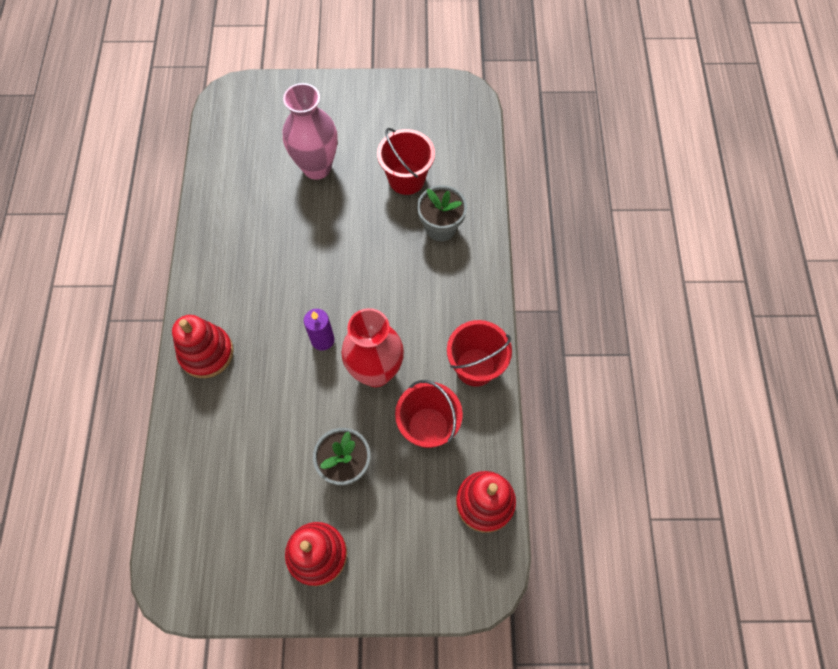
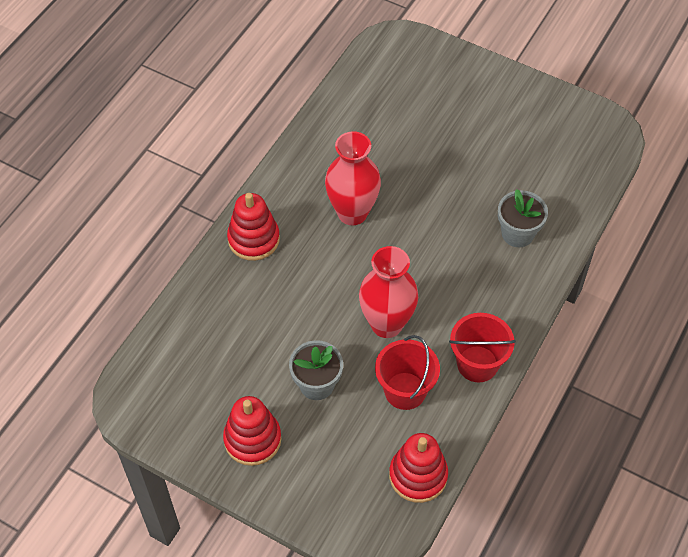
camera: 30 degrees right, 10 degrees down
pink vase [282,83,338,180] -> none
purple candle [304,309,334,351] -> none
red bucket [377,128,435,195] -> none
none -> red vase [325,131,381,225]

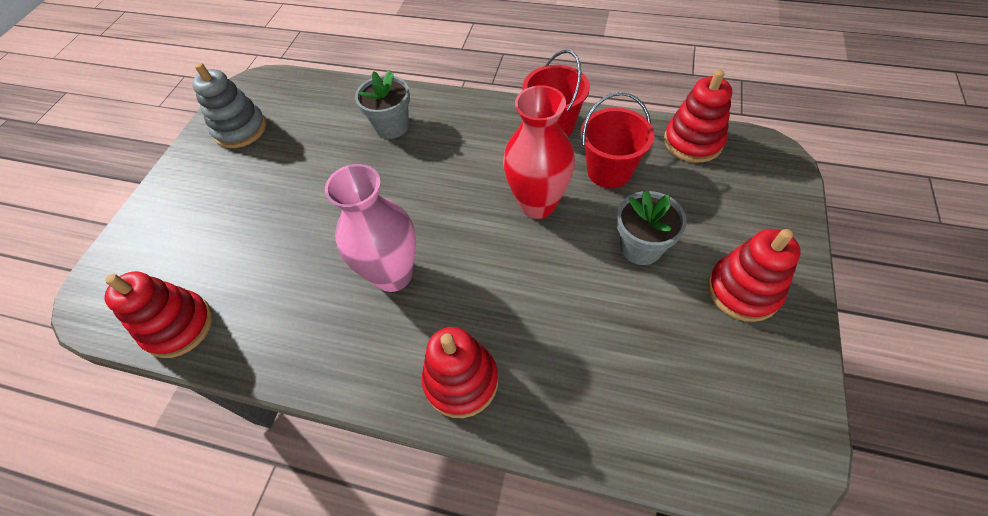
camera: 100 degrees left, 0 degrees up
red vase [325,131,381,225] -> pink vase [325,164,416,292]
none -> red stacking toy [104,271,213,358]
none -> grey stacking toy [192,63,266,148]

